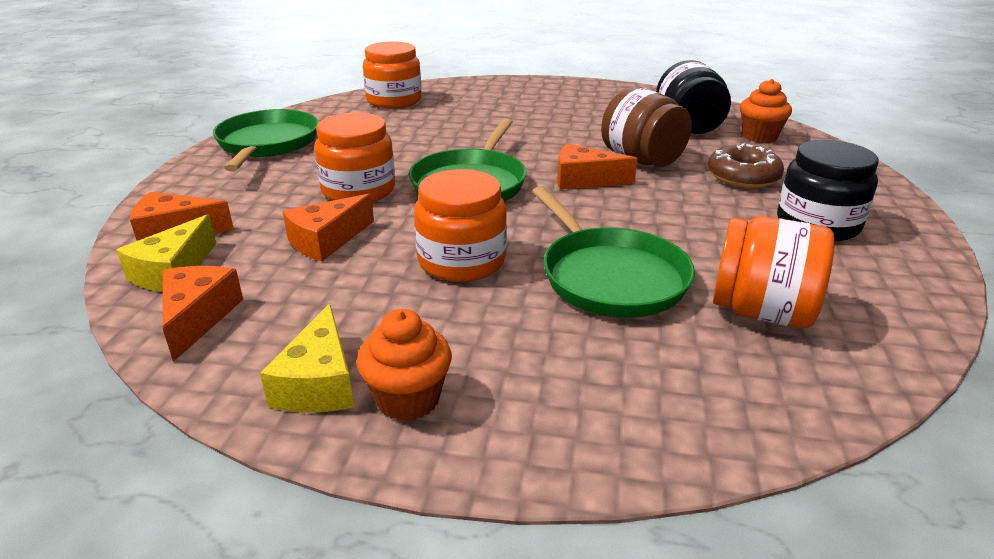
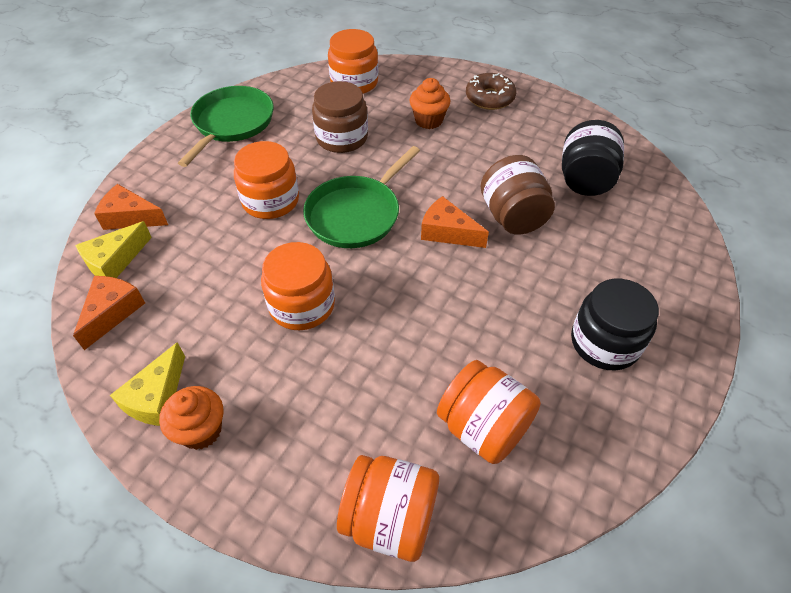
camera: 20 degrees right, 20 degrees up
orange cheese [283,194,374,261] -> none
green pan [532,186,695,318] -> none
brown donut [708,143,784,188] -> brown donut moved to [466,73,516,110]
orange cupcake [740,79,792,143] -> orange cupcake moved to [410,78,450,129]
none -> brown jar [312,81,368,153]
none -> orange jar [337,455,439,562]

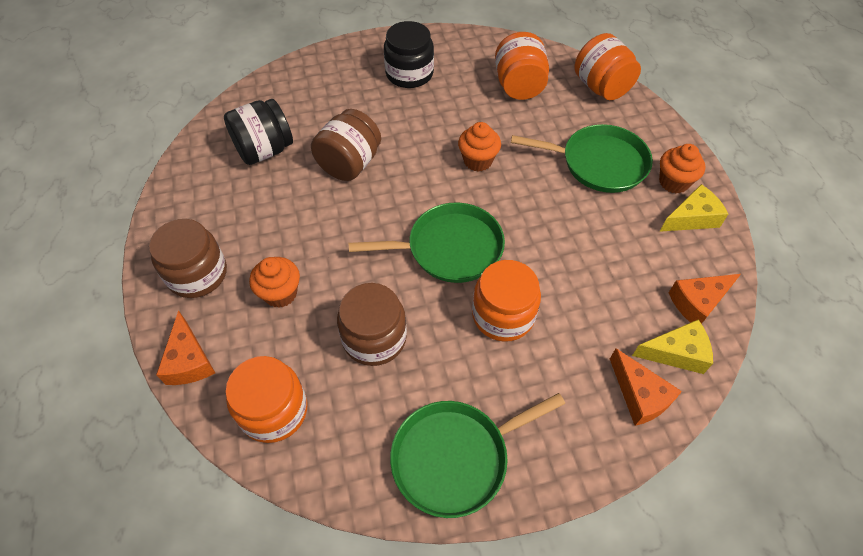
camera: 135 degrees left, 5 degrees up
orange jar [261,242,335,330] -> none
orange cheese [421,196,489,248] -> orange cheese moved to [156,310,215,385]
brown donut [466,73,516,110] -> brown jar [149,219,227,298]
none -> orange cupcake [458,122,501,172]
none -> green pan [511,124,653,193]

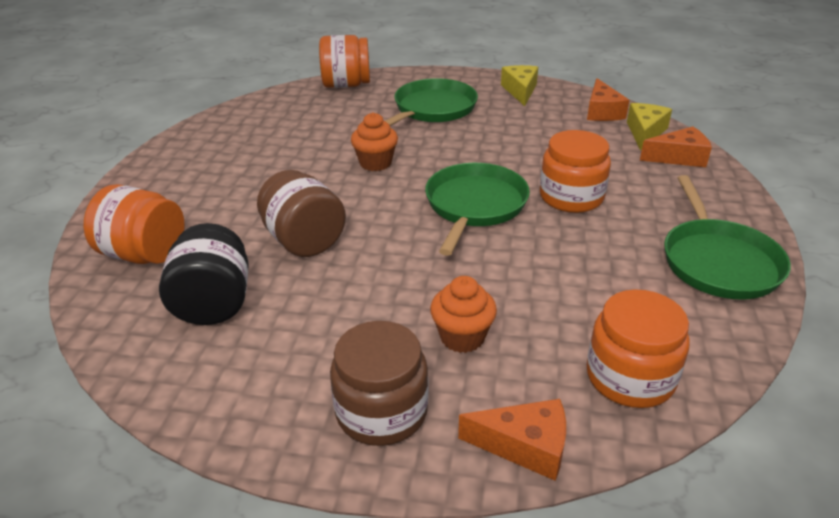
camera: 65 degrees left, 20 degrees down
brown jar [337,283,407,366] -> none
black jar [384,21,434,88] -> none
orange jar [495,32,549,100] -> orange jar moved to [84,184,185,264]
orange cupcake [659,144,705,194] -> none

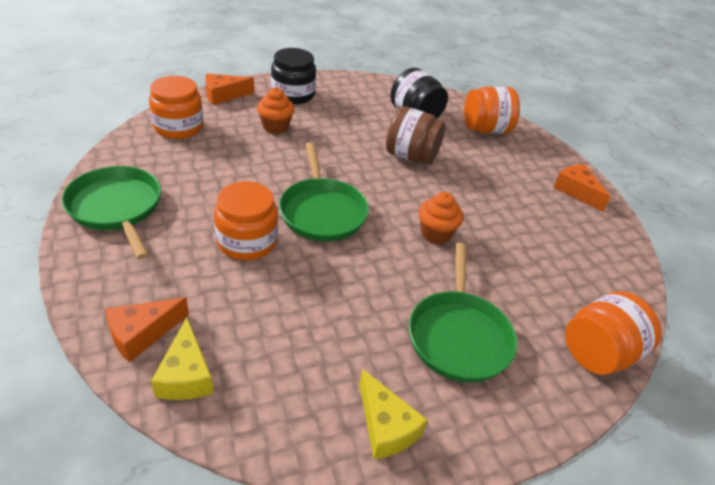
camera: 145 degrees right, 5 degrees up
brown jar [330,321,428,446] -> black jar [271,48,316,104]
orange cheese [587,78,629,121] -> orange cheese moved to [553,164,611,211]

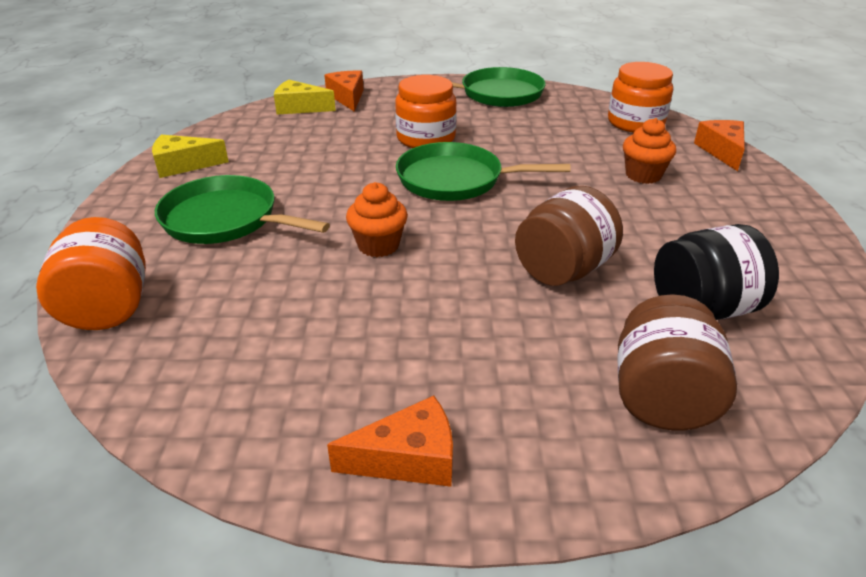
camera: 115 degrees right, 5 degrees down
black jar [271,48,316,104] -> none
orange jar [464,86,520,134] -> brown jar [617,294,737,431]

